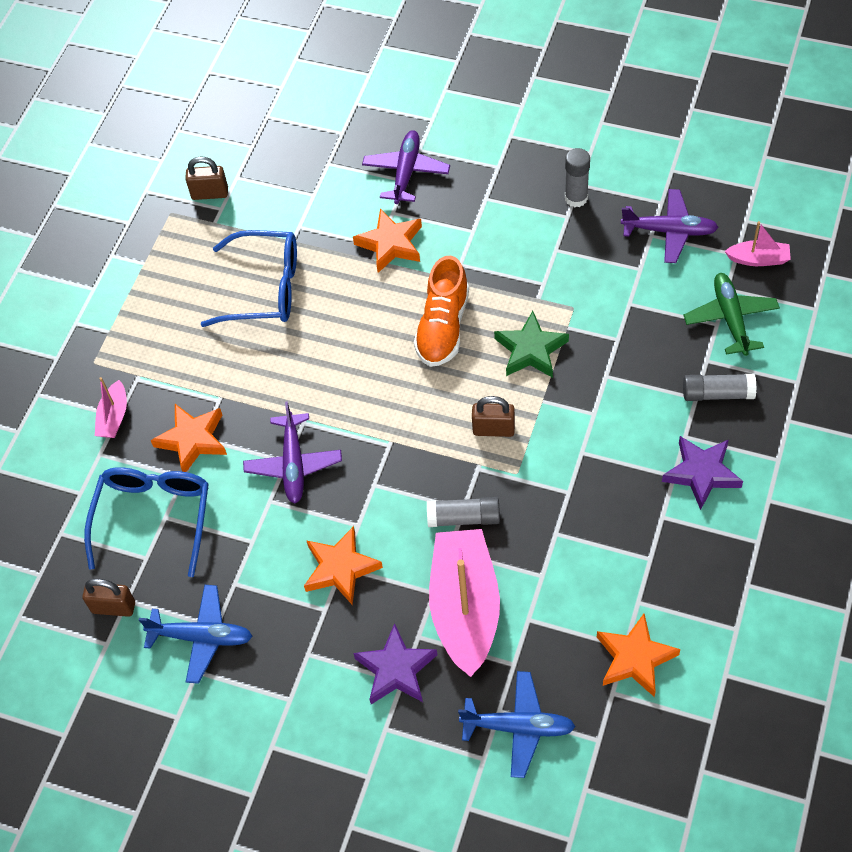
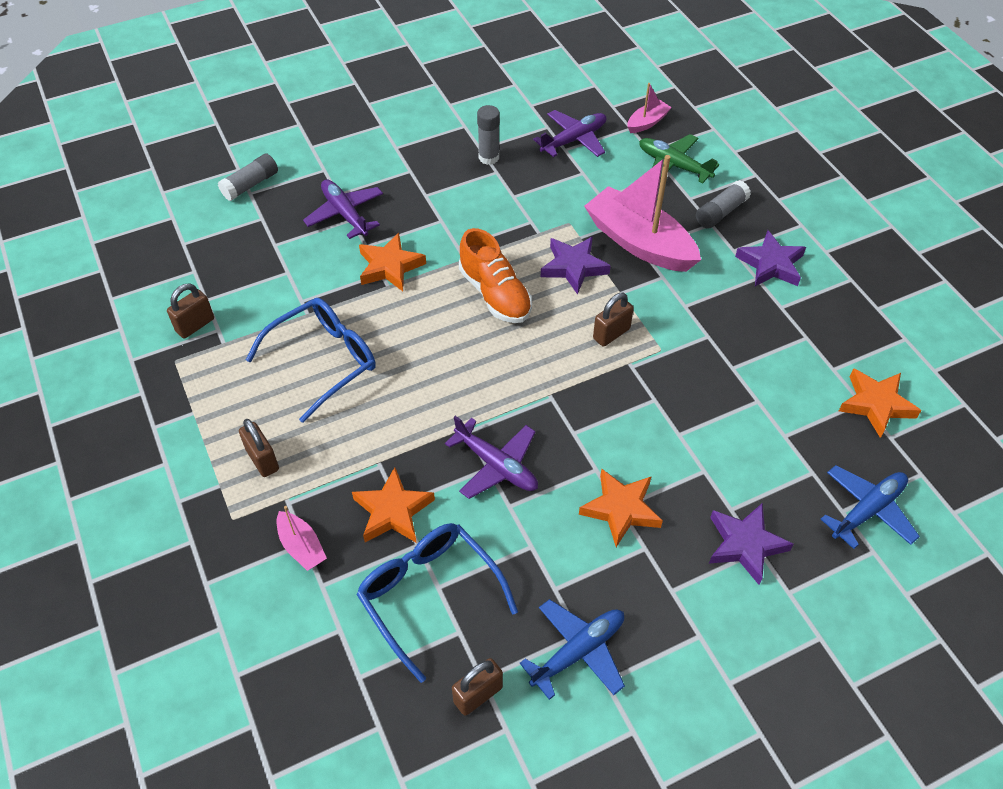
camera: 50 degrees left, 5 degrees down
grey glue stick [427,497,500,527] -> grey glue stick moved to [218,154,278,201]
pink boat [429,529,500,677] -> pink boat moved to [584,155,701,272]
green star [494,311,569,378] -> purple star [541,236,611,295]
none -> brown padlock [239,419,279,477]

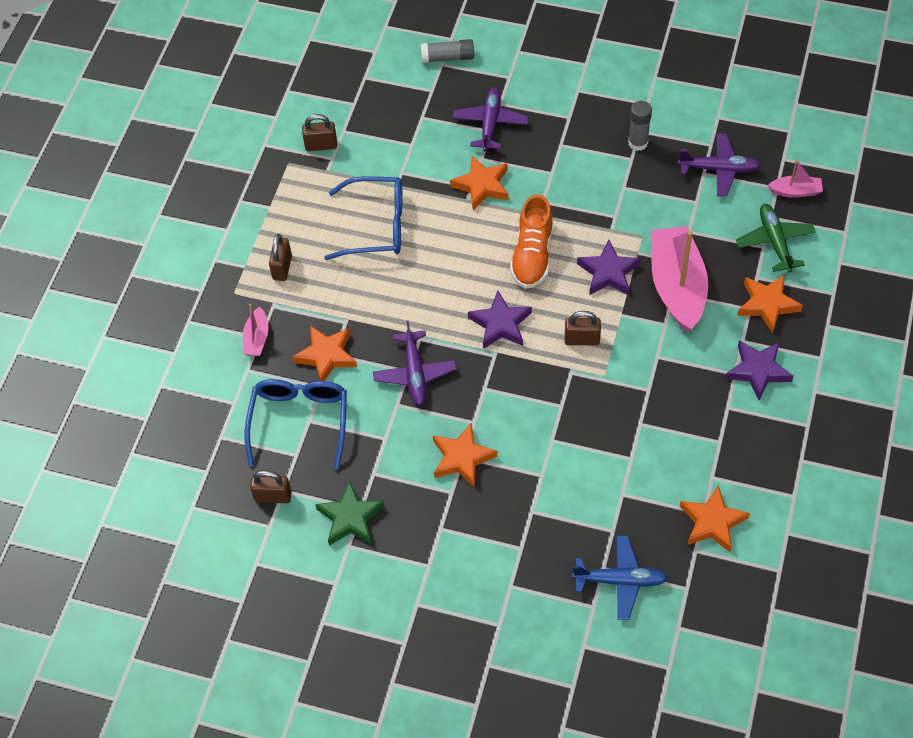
camera: 45 degrees right, 5 degrees up
blue plane [520,599,625,700] -> green star [315,480,385,546]
grey glue stick [696,180,751,229] -> orange star [737,275,803,333]
purple star [709,503,793,585] -> purple star moved to [468,291,532,349]

